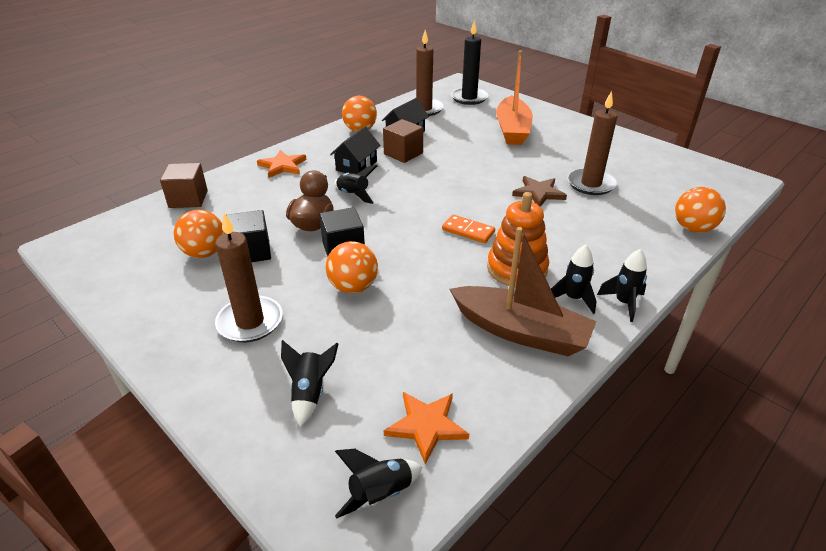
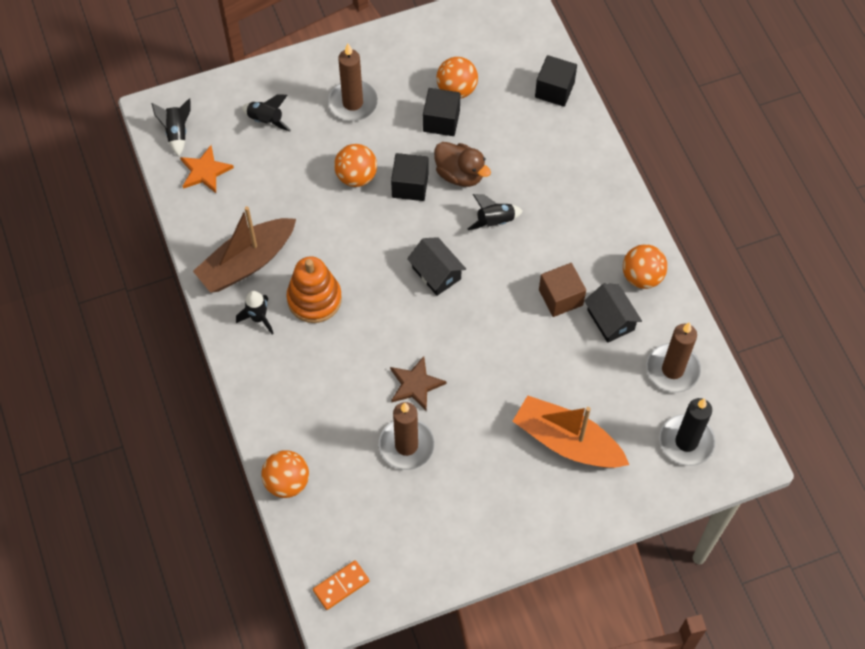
camera: 115 degrees right, 25 degrees up
brown cube [160,163,208,208] -> black cube [535,55,577,107]
orange star [257,150,307,178] -> none
black house [330,126,381,174] -> black house moved to [407,237,466,296]
orange domino [442,215,495,243] -> orange domino moved to [313,560,369,610]
black rocket [597,249,647,322] -> none

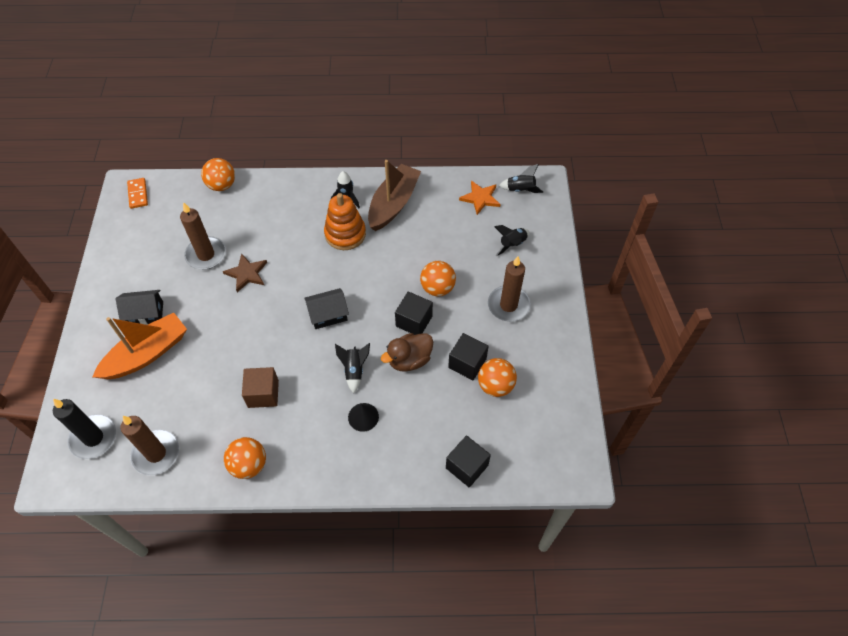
camera: 110 degrees right, 5 degrees down
brown boat [193,206,296,293] -> brown boat turned 45 degrees clockwise [368,160,421,231]
black house [584,283,642,343] -> black house moved to [116,290,163,325]
none -> black cone [348,403,379,432]

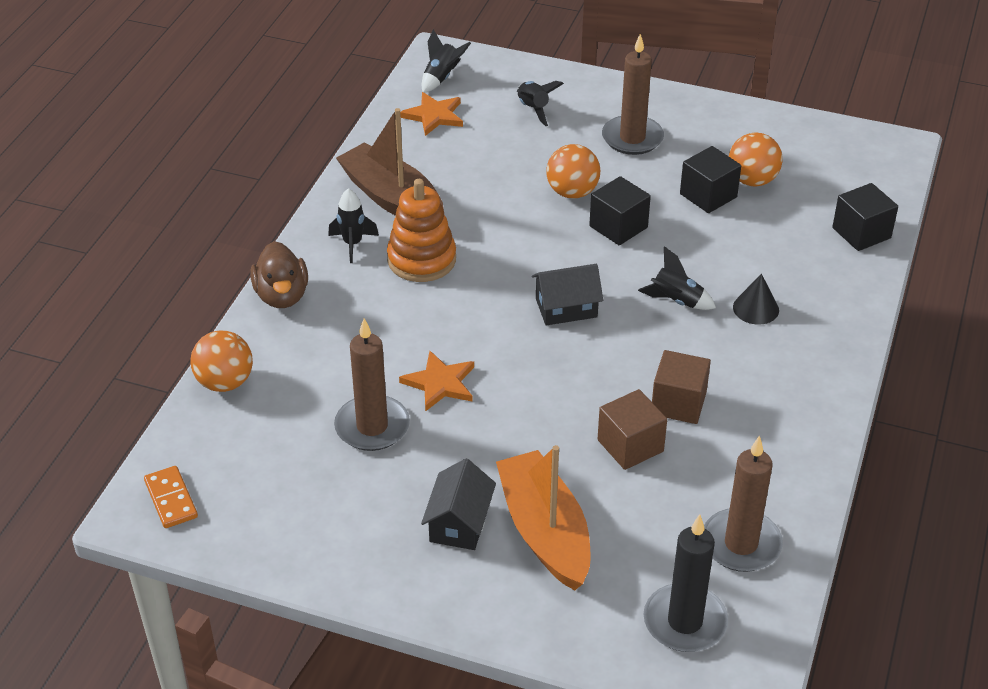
camera: 70 degrees left, 15 degrees down
orange domino [127,178,148,209] -> orange domino turned 60 degrees clockwise [144,466,198,528]
brown star [223,253,267,292] -> orange star [399,351,474,412]
orange ball [224,437,266,479] -> none
black house [305,288,349,329] -> black house turned 75 degrees clockwise [532,264,603,325]
brown duck [381,333,433,372] -> brown duck moved to [250,241,308,308]
none -> brown cube [598,389,667,470]

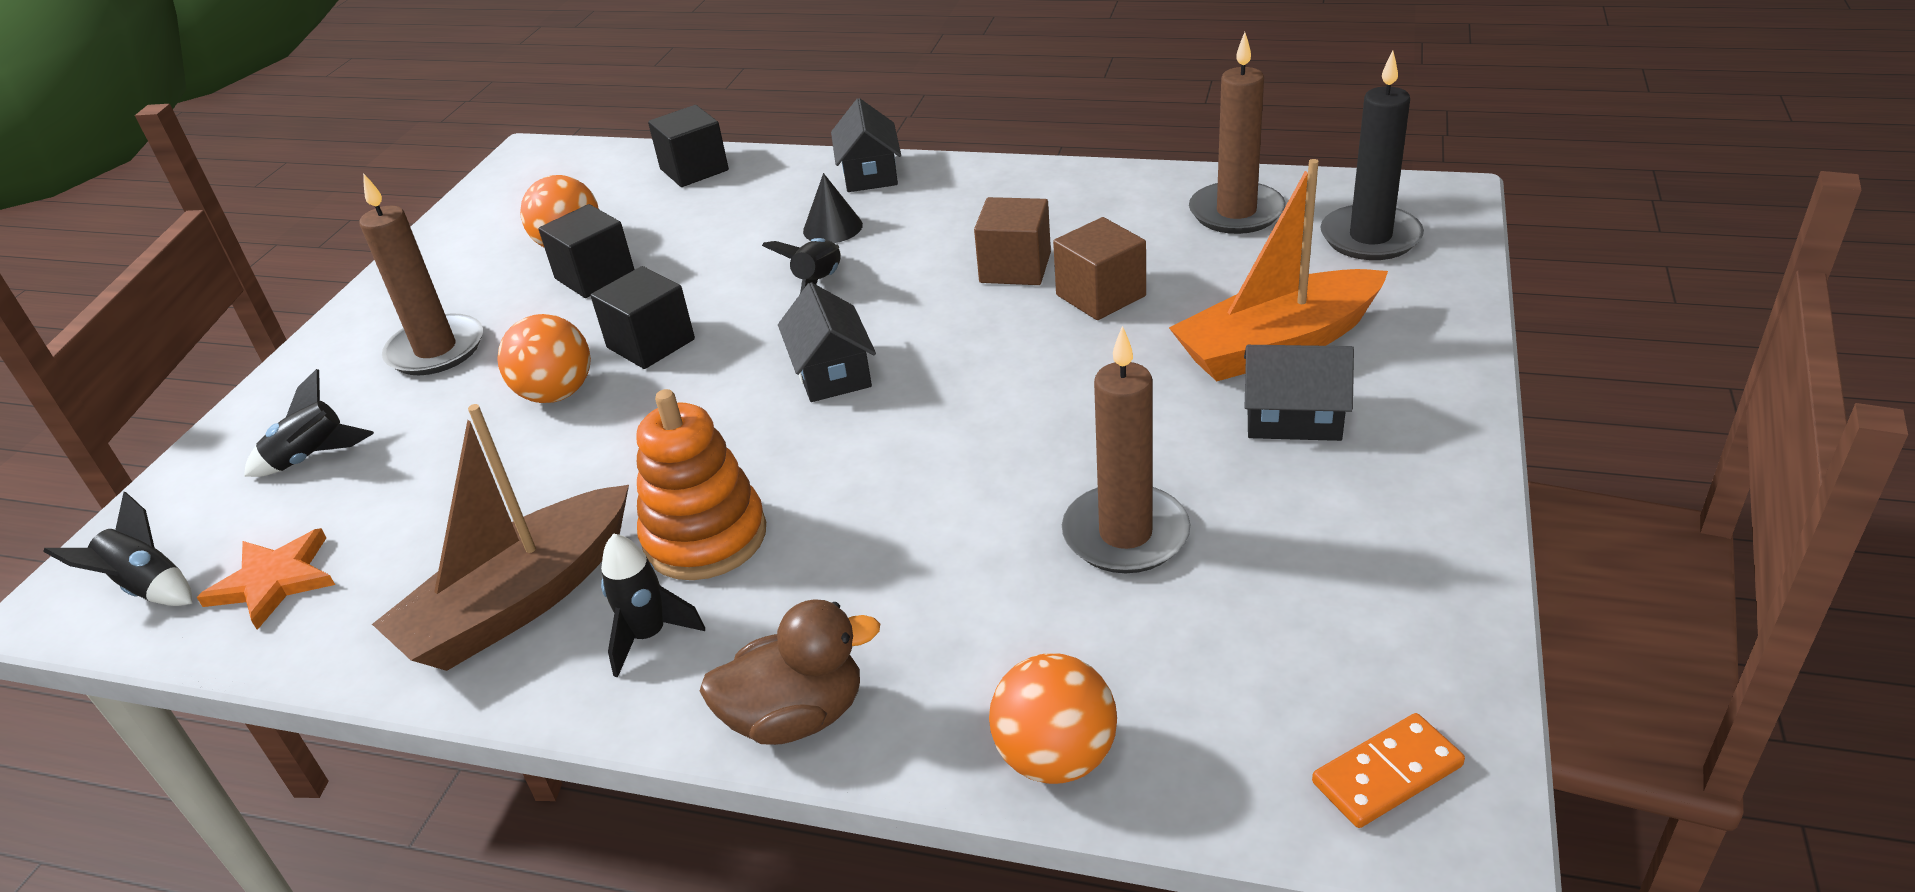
camera: 90 degrees left, 5 degrees down
orange star [399,351,474,412] -> none
none -> black house [831,98,901,192]

